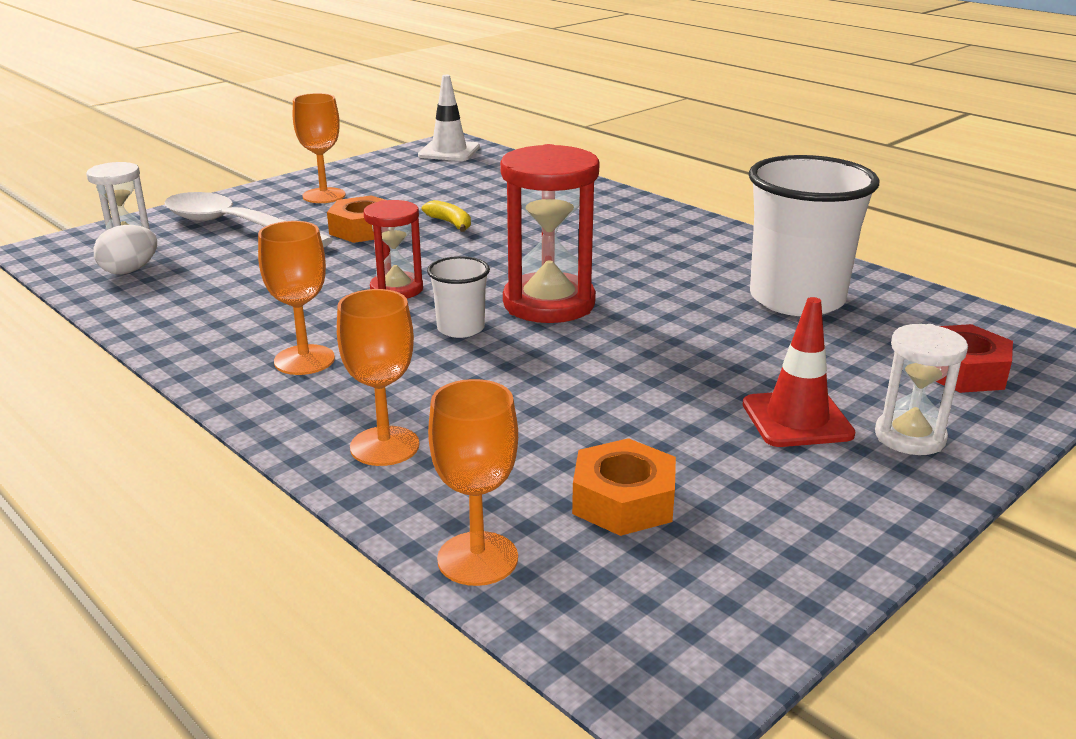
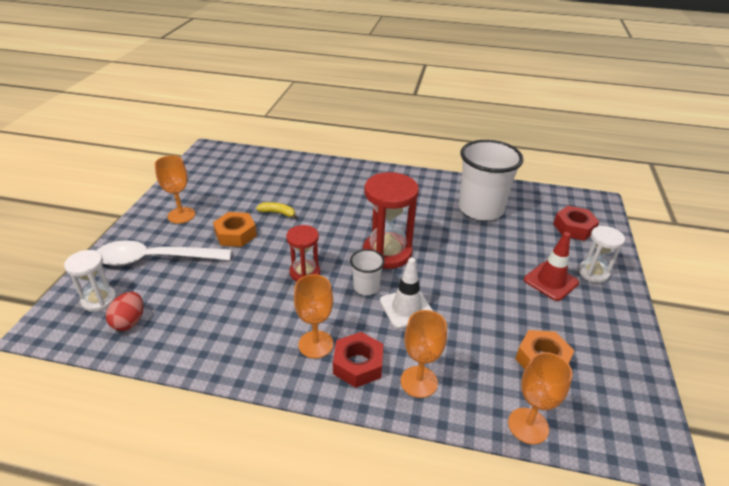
camera: 35 degrees left, 10 degrees up
white egg [93,225,157,275] -> red egg [106,292,143,331]
white traffic cone [418,75,480,161] -> white traffic cone moved to [380,258,433,329]
none -> red nut [333,332,383,388]

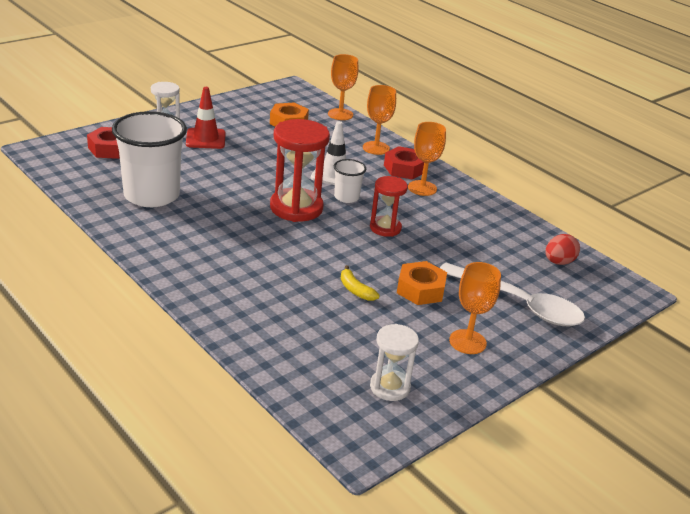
camera: 145 degrees left, 5 degrees down
white hourglass [64,250,117,312] -> white hourglass moved to [370,324,419,401]

